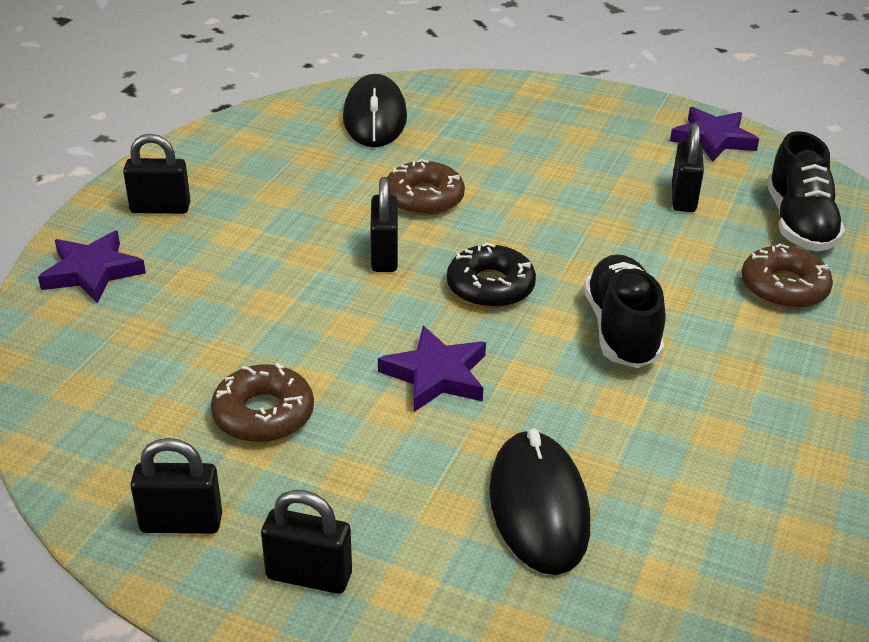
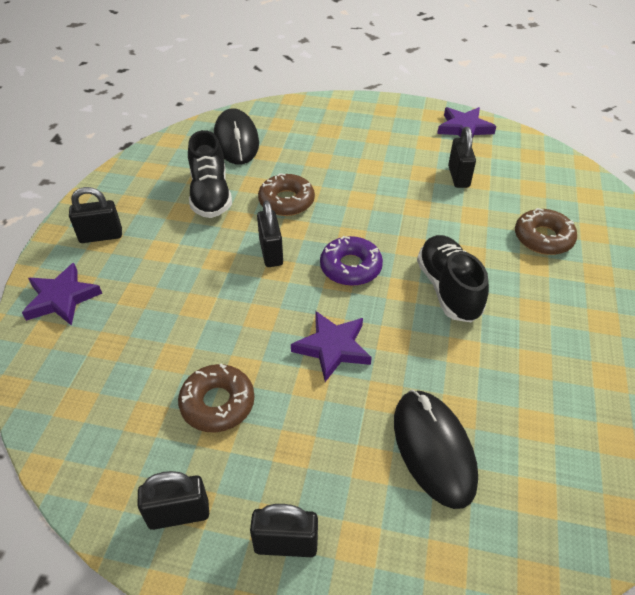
camera: 10 degrees left, 10 degrees up
black donut [447,243,536,308] -> purple donut [320,236,383,286]
black shoe [767,131,845,252] -> black shoe moved to [188,130,232,218]

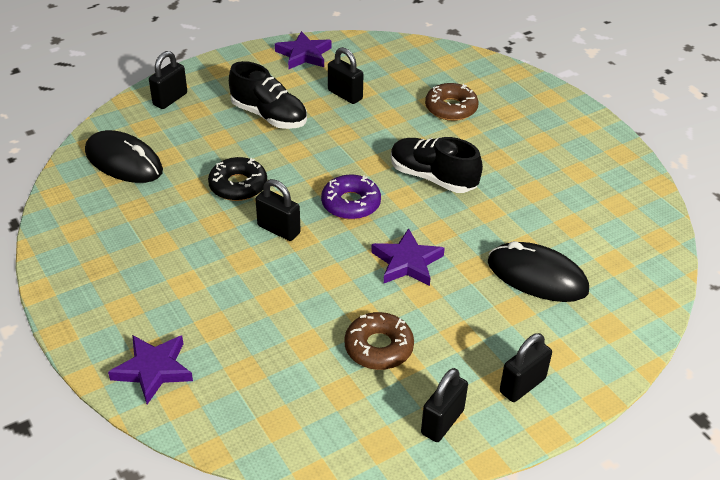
camera: 45 degrees left, 5 degrees down
black padlock [69,187,122,243] -> black padlock moved to [149,51,187,109]
black shoe [188,130,232,218] -> black shoe moved to [229,61,307,129]
brown donut [258,173,315,216] -> black donut [208,157,267,201]

